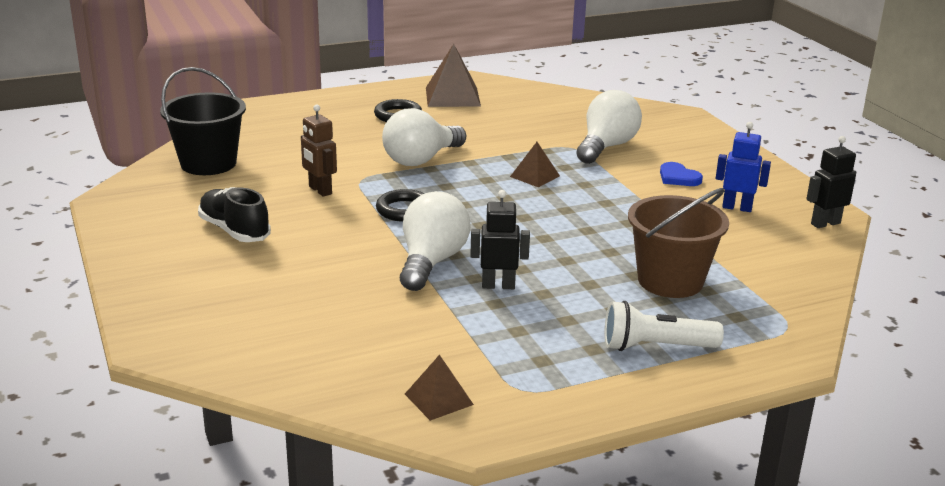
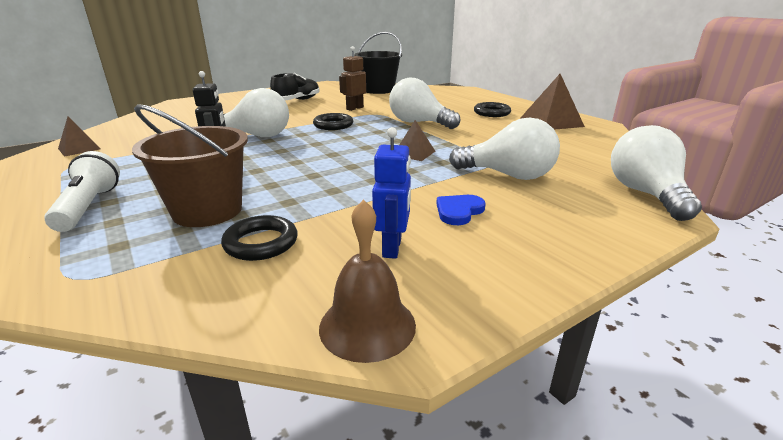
camera: 80 degrees right, 0 degrees up
black robot [806,136,857,228] -> brown bell [319,199,416,363]
none -> black ring [221,215,298,261]
none -> white light bulb [611,125,702,221]

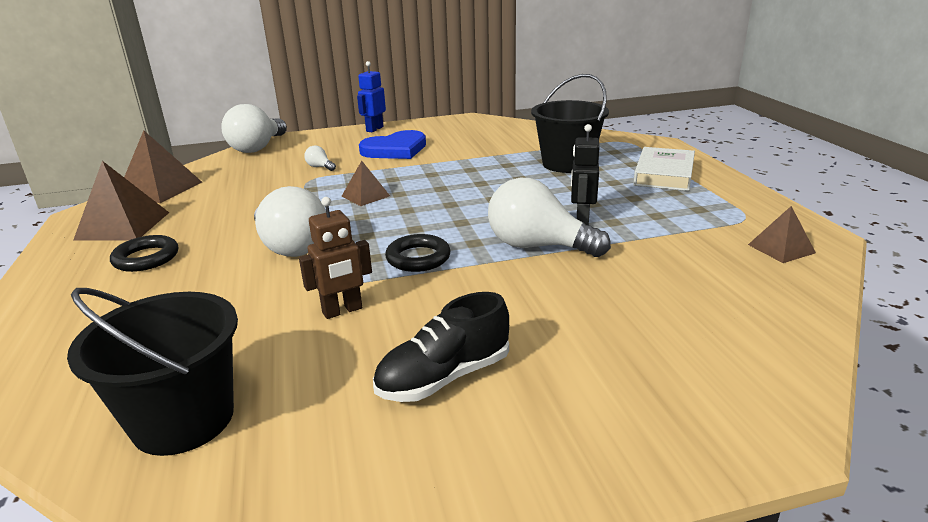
camera: 160 degrees left, 0 degrees up
white flashlight [44,151,120,232] -> white book [633,147,695,191]
brown bucket [132,104,248,227] -> black bucket [531,74,609,173]
black ring [221,215,298,261] -> none
brown bell [319,199,416,363] -> none
blue robot [372,127,411,259] -> blue robot moved to [357,61,386,132]
blue heart [436,195,486,225] -> blue heart [359,130,426,159], size x1.78
white light bulb [449,117,560,180] -> white light bulb [304,145,336,171], size x0.42
none -> brown pyramid [124,130,202,203]

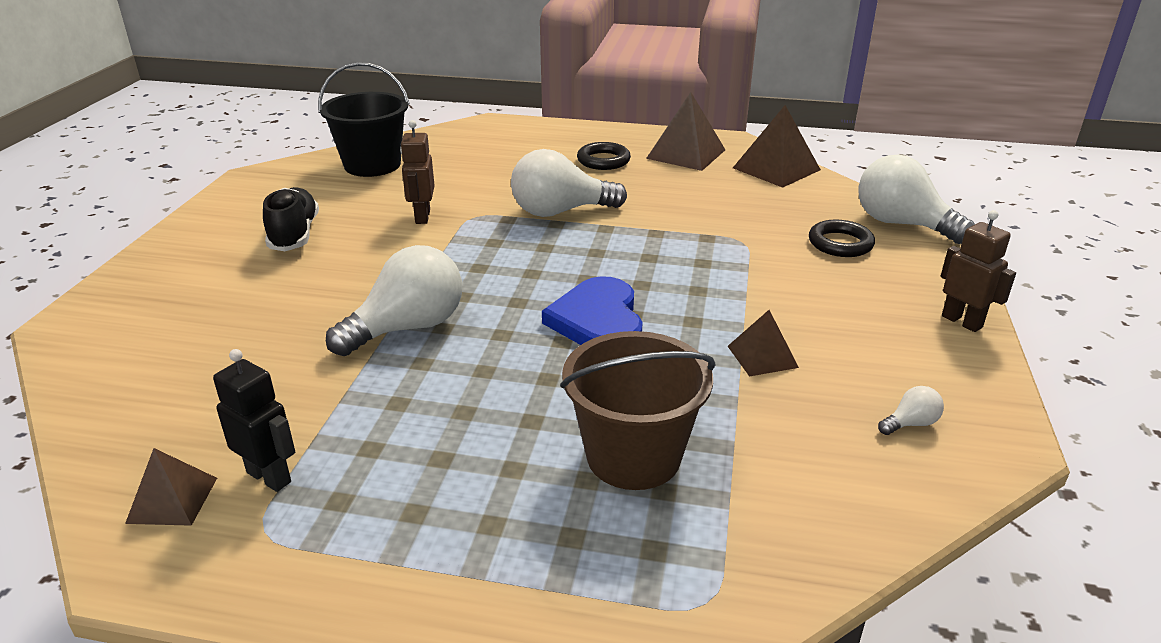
camera: 115 degrees right, 5 degrees up
white light bulb [304,145,336,171] -> white light bulb moved to [878,386,944,435]
brown pyramid [341,161,390,206] -> brown pyramid moved to [728,310,799,377]
blue robot [357,61,386,132] -> brown robot [941,210,1016,332]
blue heart [359,130,426,159] -> blue heart moved to [542,276,643,345]
black ring [385,234,451,272] -> black ring moved to [809,220,875,257]
black bucket [531,74,609,173] -> brown bucket [560,331,716,490]
black robot [571,124,600,225] -> black robot moved to [213,349,295,492]
white book [633,147,695,191] -> none

